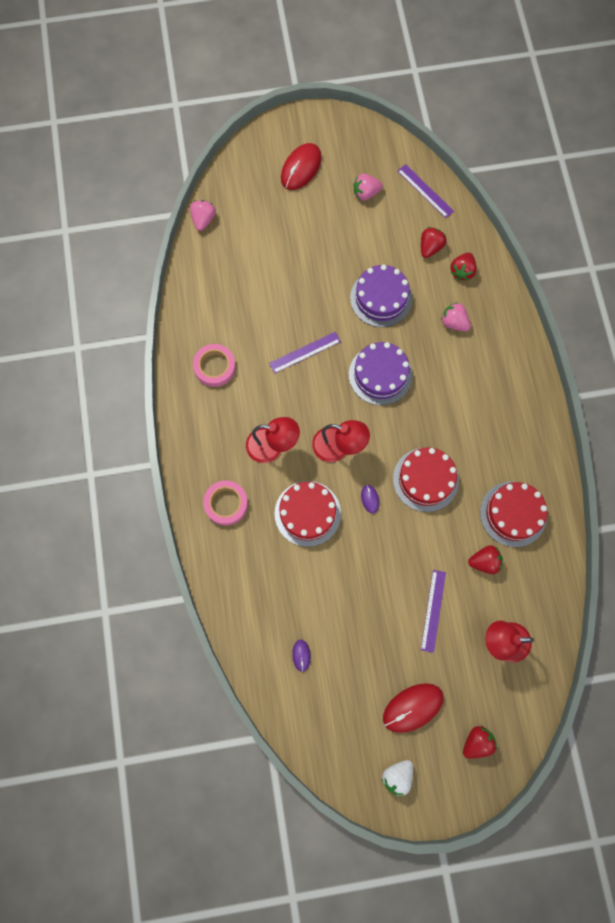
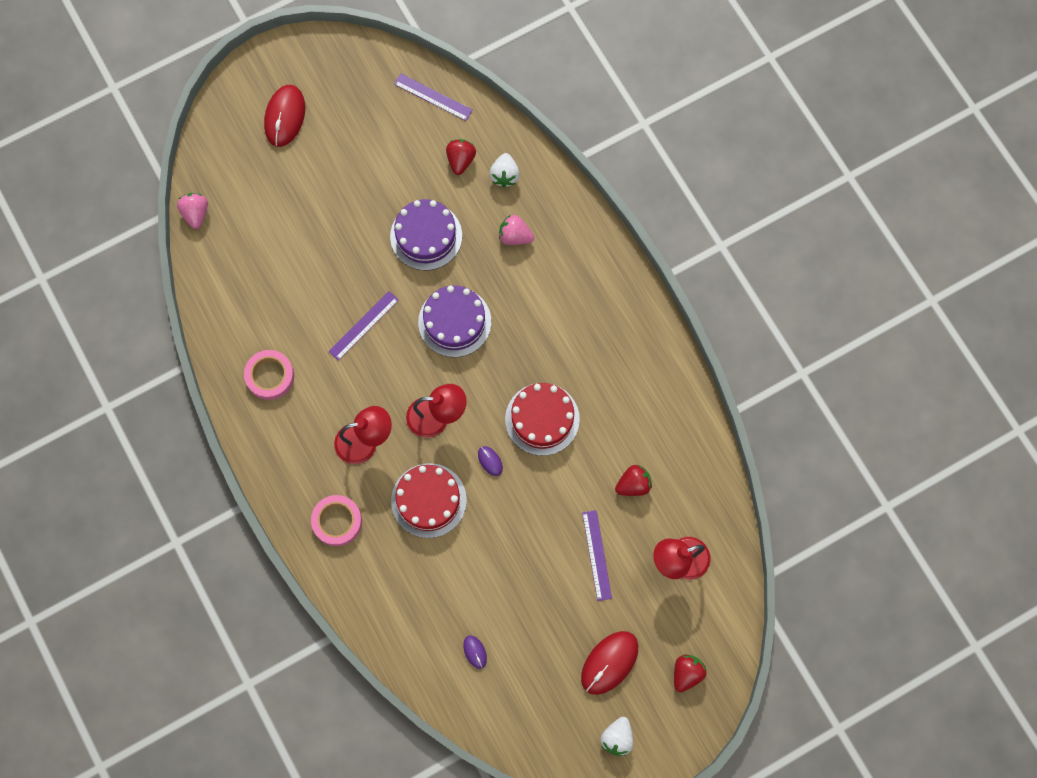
camera: 20 degrees left, 0 degrees up
pink strawberry [354,174,383,201] -> none
red strawberry [450,252,477,280] -> white strawberry [489,153,520,187]
red cake [480,482,547,547] -> none

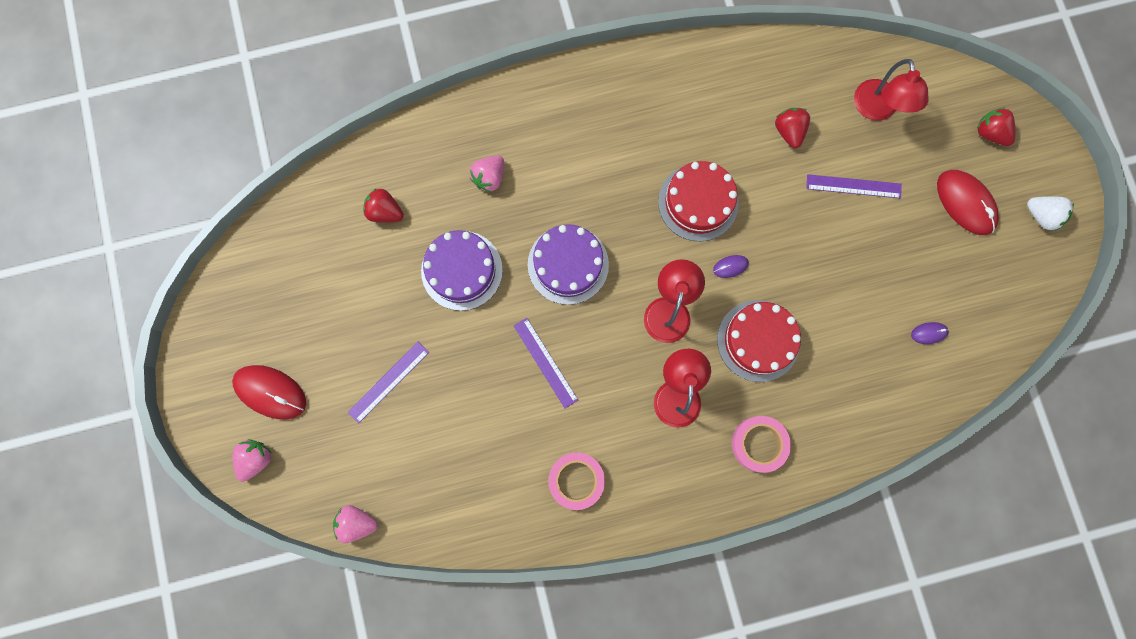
camera: 75 degrees left, 5 degrees up
purple ruler [394,73,473,121] -> purple ruler moved to [347,342,429,423]
white strawberry [489,153,520,187] -> none
none -> pink strawberry [233,439,272,482]

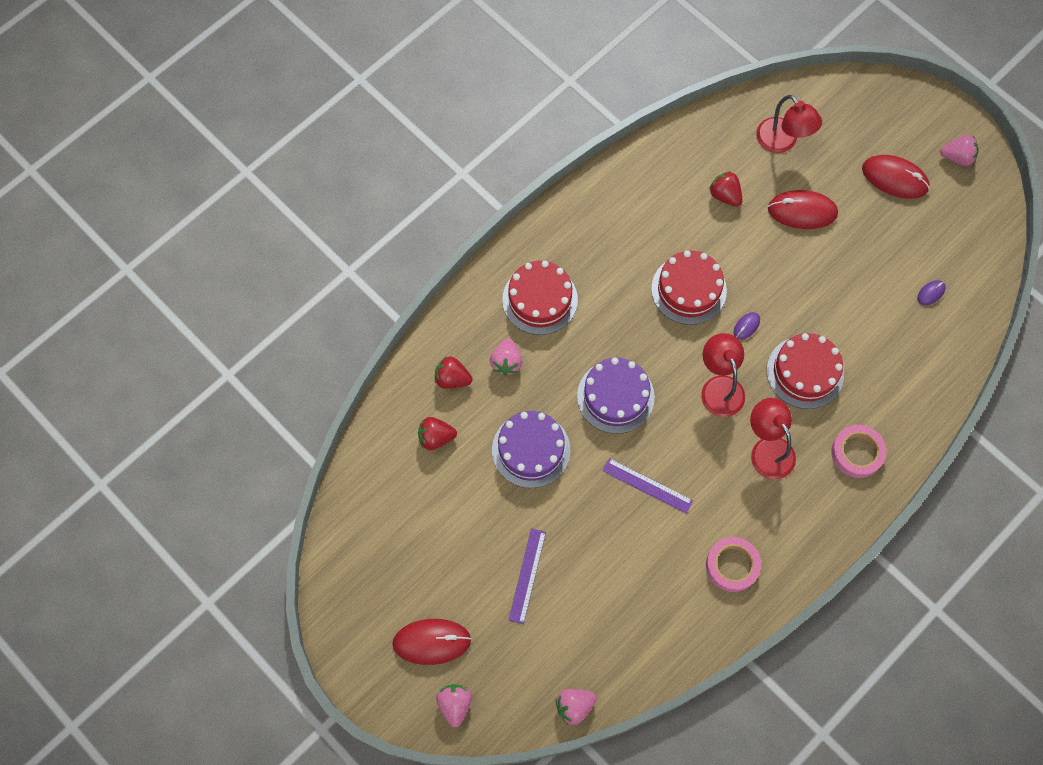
camera: 30 degrees left, 10 degrees down
purple ruler [806,174,902,198] -> red mouse [768,190,838,229]
red strawberry [977,107,1015,146] -> red strawberry moved to [435,357,473,389]
white strawberry [1027,196,1074,231] -> pink strawberry [940,135,979,166]
none -> red cake [502,261,578,335]

